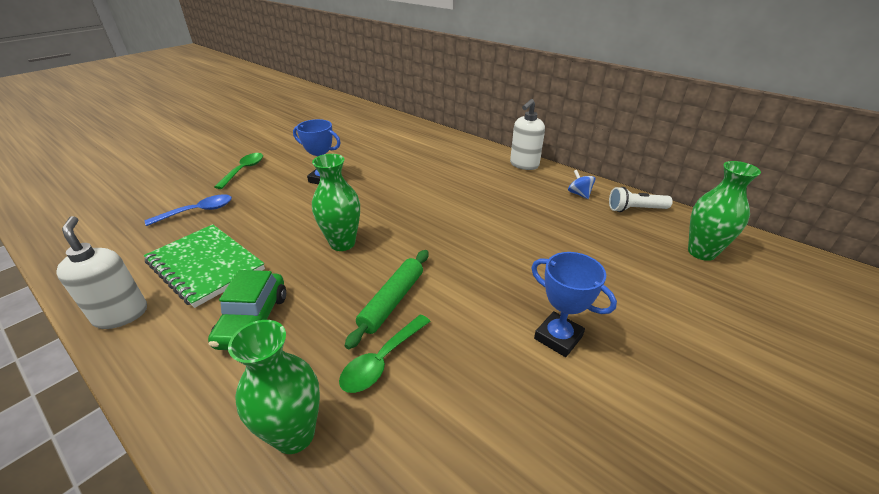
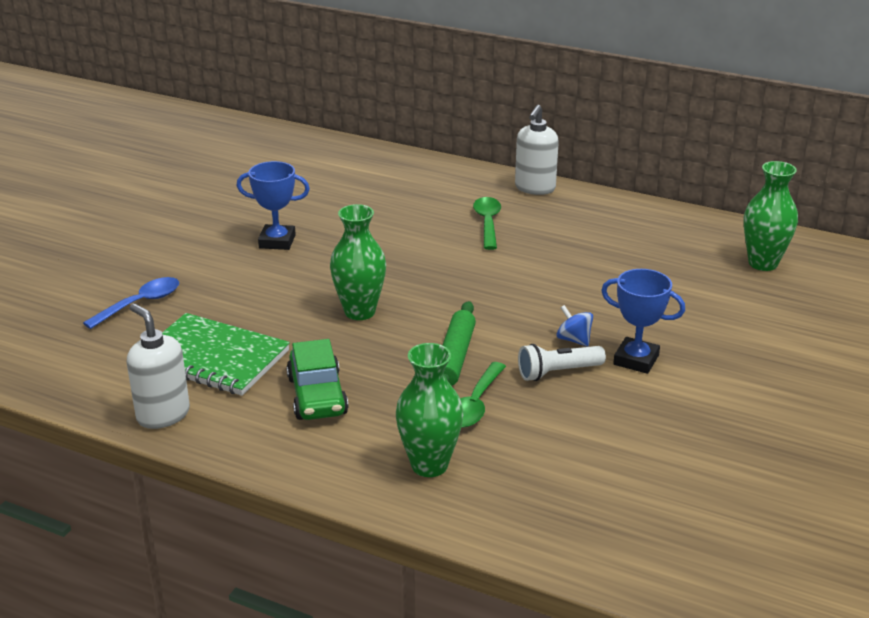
camera: 15 degrees left, 5 degrees down
green spoon [214,153,263,189] -> green spoon moved to [473,197,501,250]
blue spinning top [568,170,595,199] -> blue spinning top moved to [556,305,593,347]
white flashlight [609,187,673,212] -> white flashlight moved to [518,344,606,381]

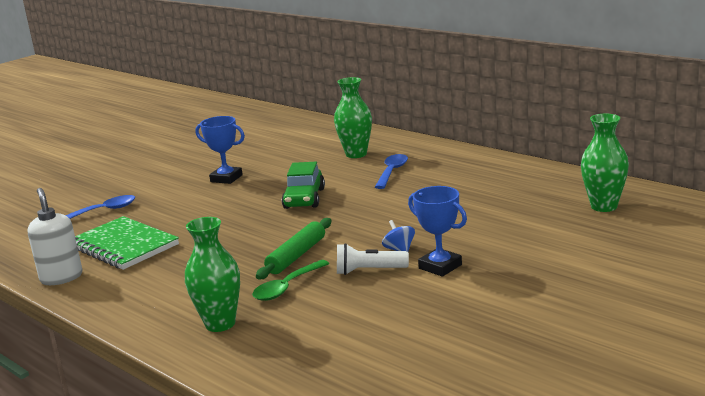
camera: 20 degrees right, 10 degrees down
green car [286,339,348,420] -> green car moved to [282,162,325,209]
green vase [330,204,386,320] -> green vase moved to [334,77,372,158]
green spoon [473,197,501,250] -> blue spoon [375,154,408,189]
white soap dispenser [515,105,559,195] -> none

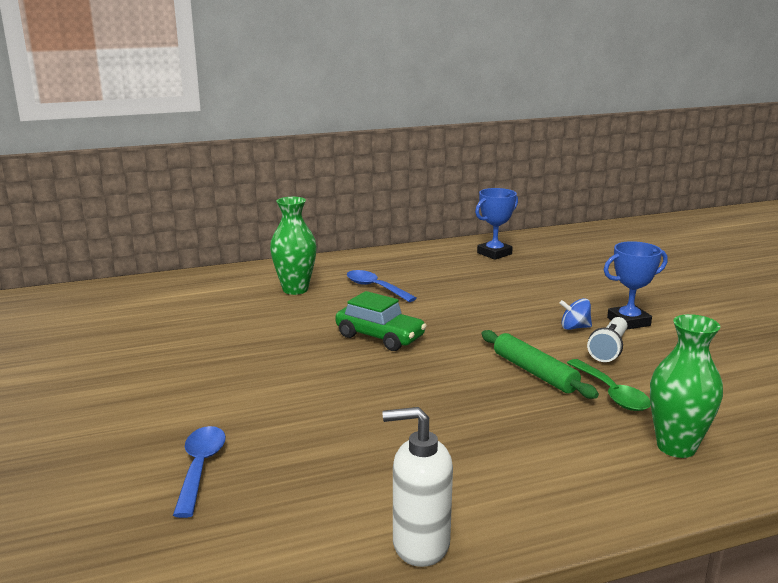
camera: 65 degrees left, 0 degrees up
green notebook [75,216,179,270] -> none
blue trophy [195,116,245,184] -> blue trophy moved to [475,188,518,260]
green vase [581,114,629,212] -> none

